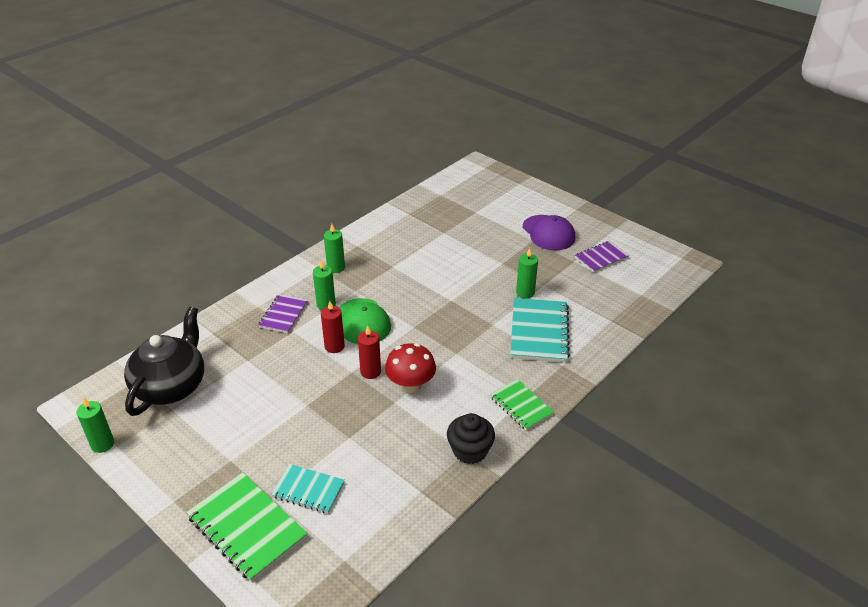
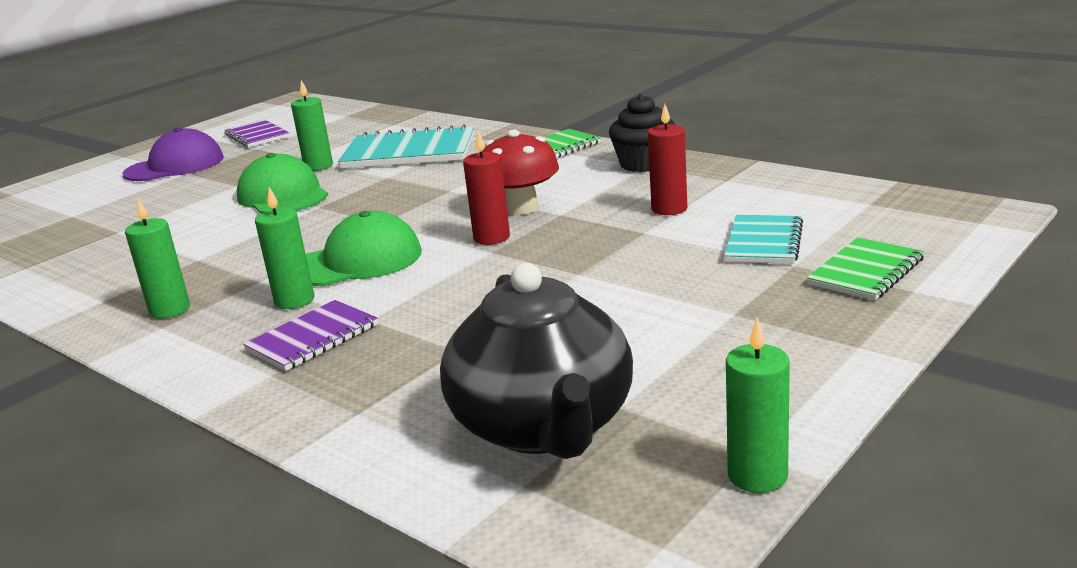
camera: 90 degrees left, 15 degrees down
black teapot [124,307,204,416] -> black teapot turned 120 degrees counterclockwise [440,263,633,459]
green notebook [187,472,308,582] -> green notebook [807,237,924,300], size x0.60
purple notebook [258,294,308,333] -> purple notebook turned 60 degrees counterclockwise [243,300,378,371]
red candle [321,301,345,353] -> red candle moved to [648,104,687,215]
none -> green cap [237,153,328,213]

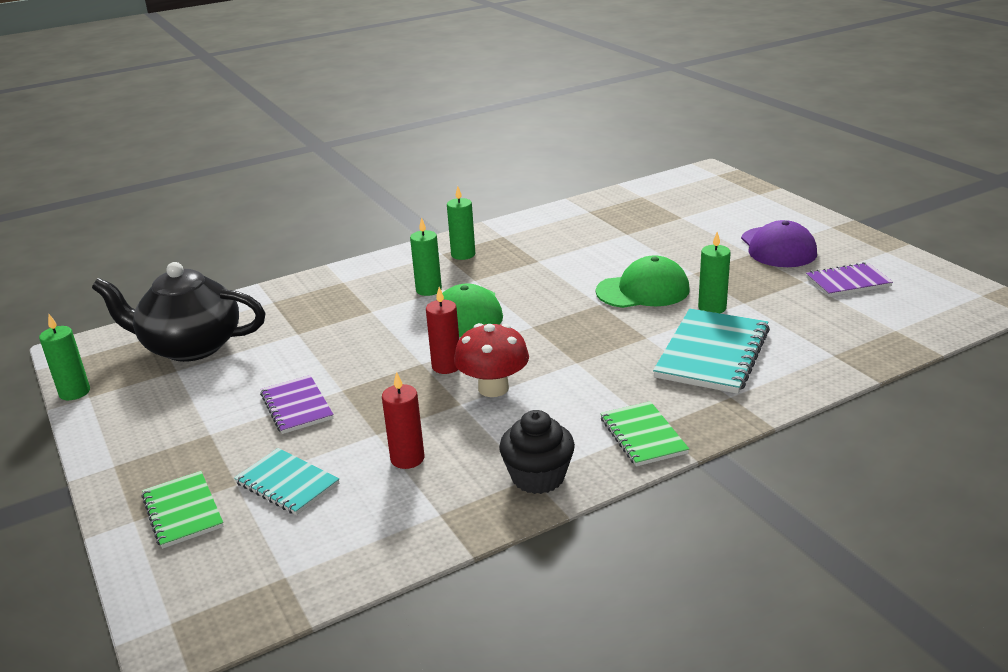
camera: 110 degrees right, 5 degrees up
purple notebook [243,300,378,371] -> purple notebook moved to [260,375,334,434]

